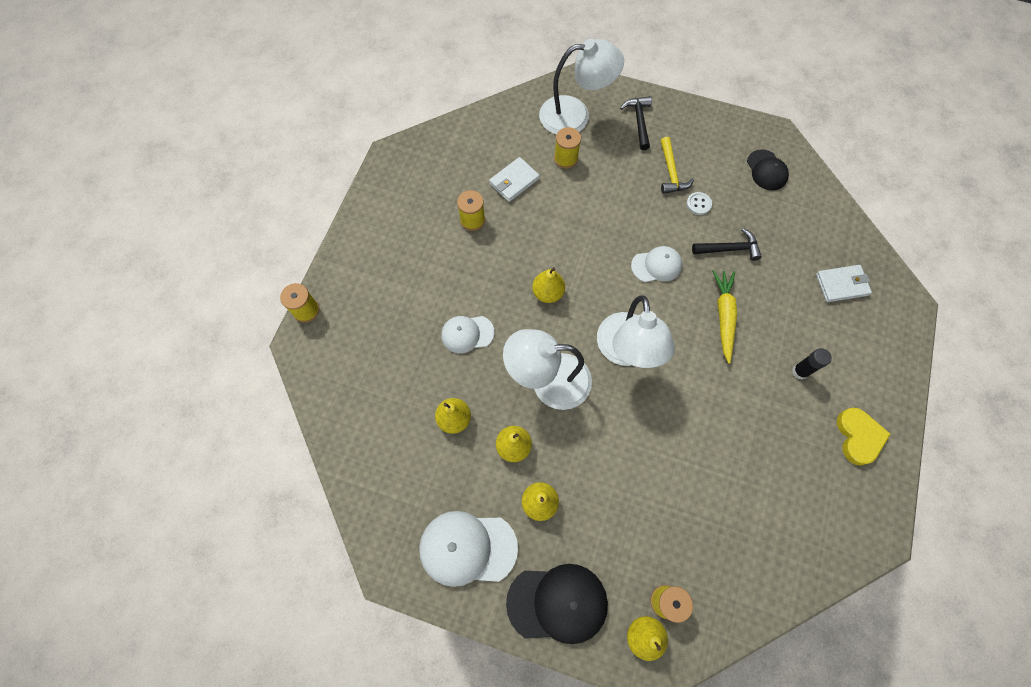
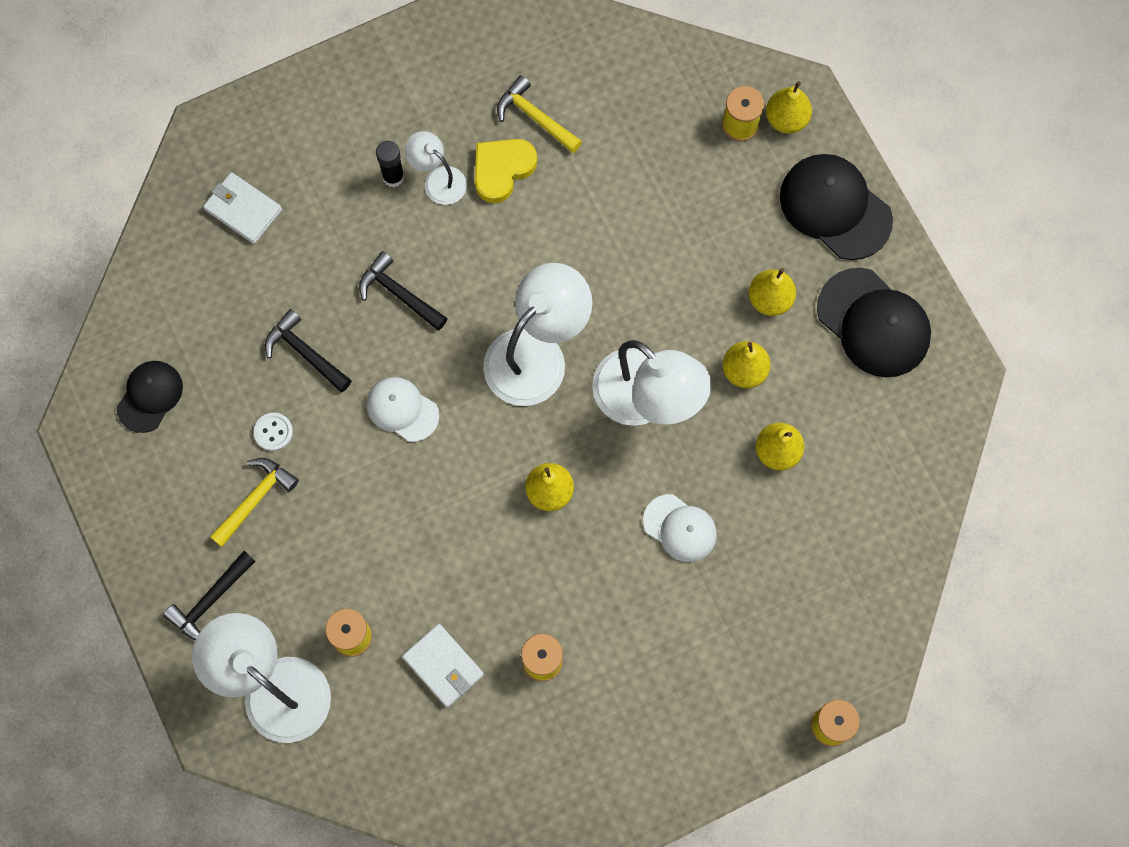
camera: 135 degrees left, 5 degrees up
white cap [419,511,518,587] -> black cap [817,268,931,378]
white wallet [489,157,540,202] -> white wallet turned 45 degrees clockwise [402,624,484,707]
yellow carrot [713,270,737,364] -> black hammer [359,251,448,330]
yellow heart [837,408,891,466] -> yellow heart moved to [475,139,537,203]
none -> white lamp [405,131,467,205]
none -> yellow hammer [497,75,582,153]

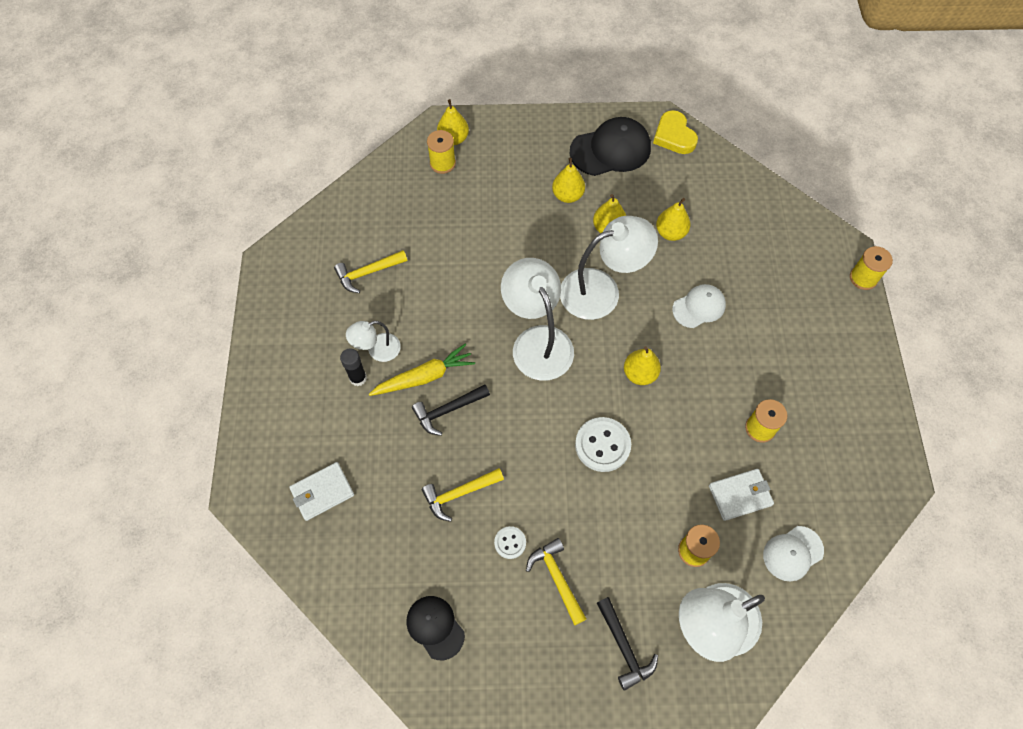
camera: 65 degrees left, 10 degrees down
black hammer [265,309,352,392] -> yellow hammer [422,468,504,522]
white cap [367,377,439,442] -> white cap moved to [763,526,824,582]
yellow heart [475,139,537,203] -> yellow heart moved to [653,110,698,154]
black cap [780,154,893,260] -> none
none -> yellow carrot [369,343,475,396]
none -> white button [575,417,631,472]

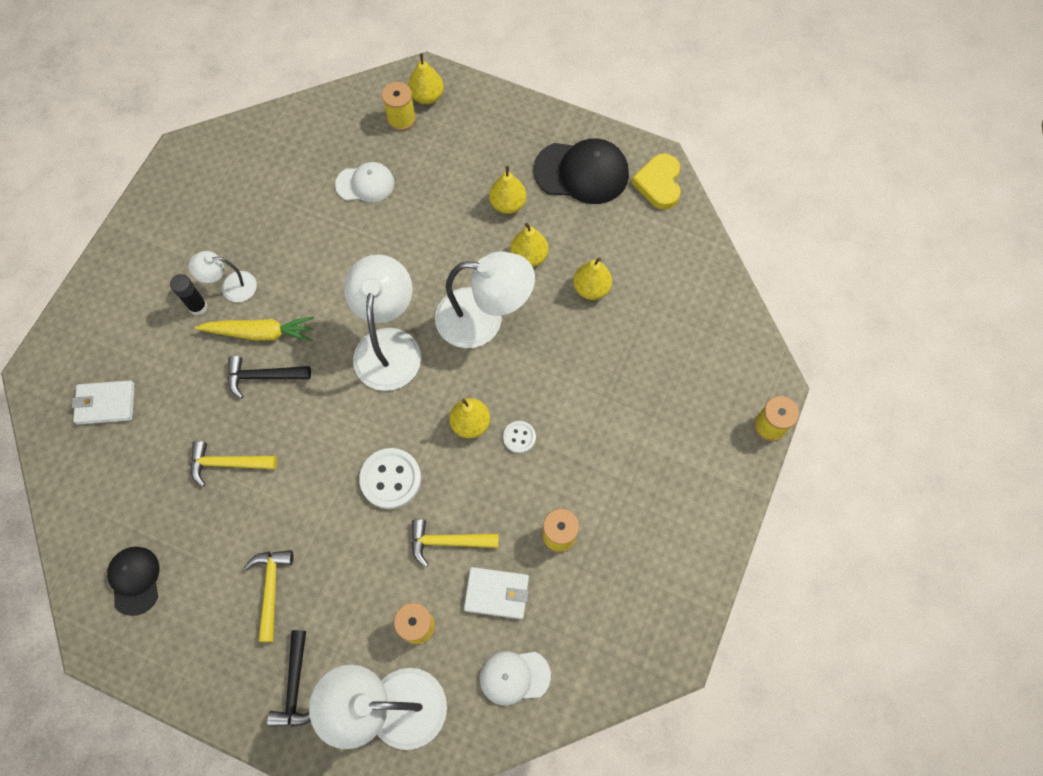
camera: 25 degrees right, 5 degrees up
yellow hammer [334,250,407,293] -> yellow hammer moved to [411,519,499,567]
white button [494,526,526,559] -> white button moved to [503,421,536,453]
white cap [672,284,726,328] -> white cap moved to [335,162,394,202]

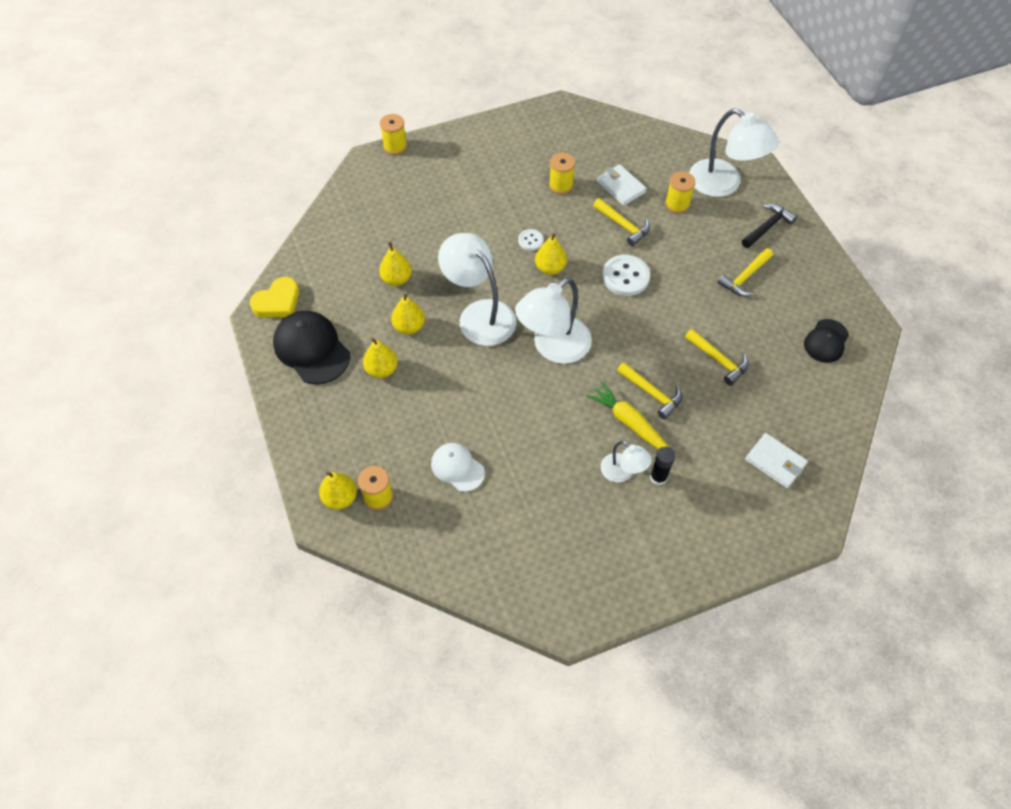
camera: 135 degrees left, 10 degrees down
black hammer [228,356,311,399] -> yellow hammer [617,362,682,420]
white cap [480,651,551,706] -> none

